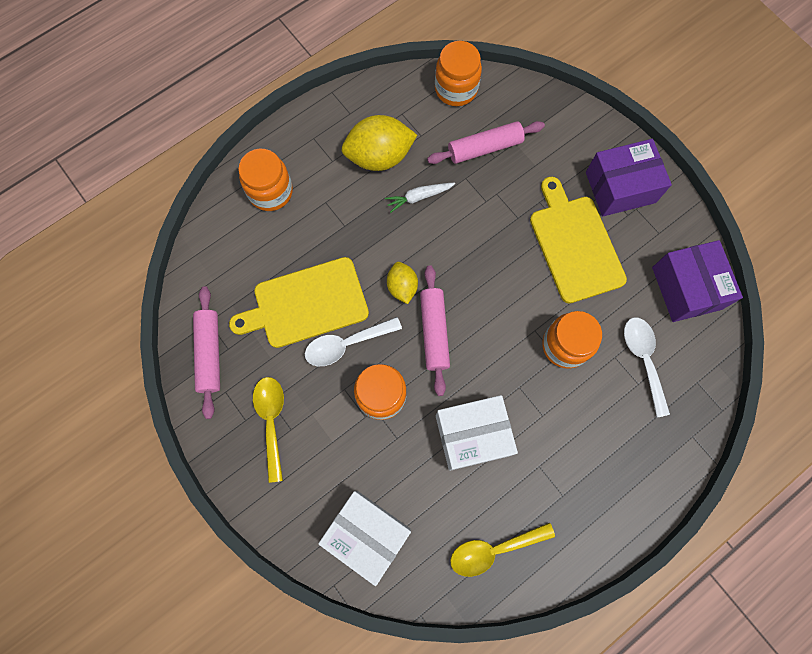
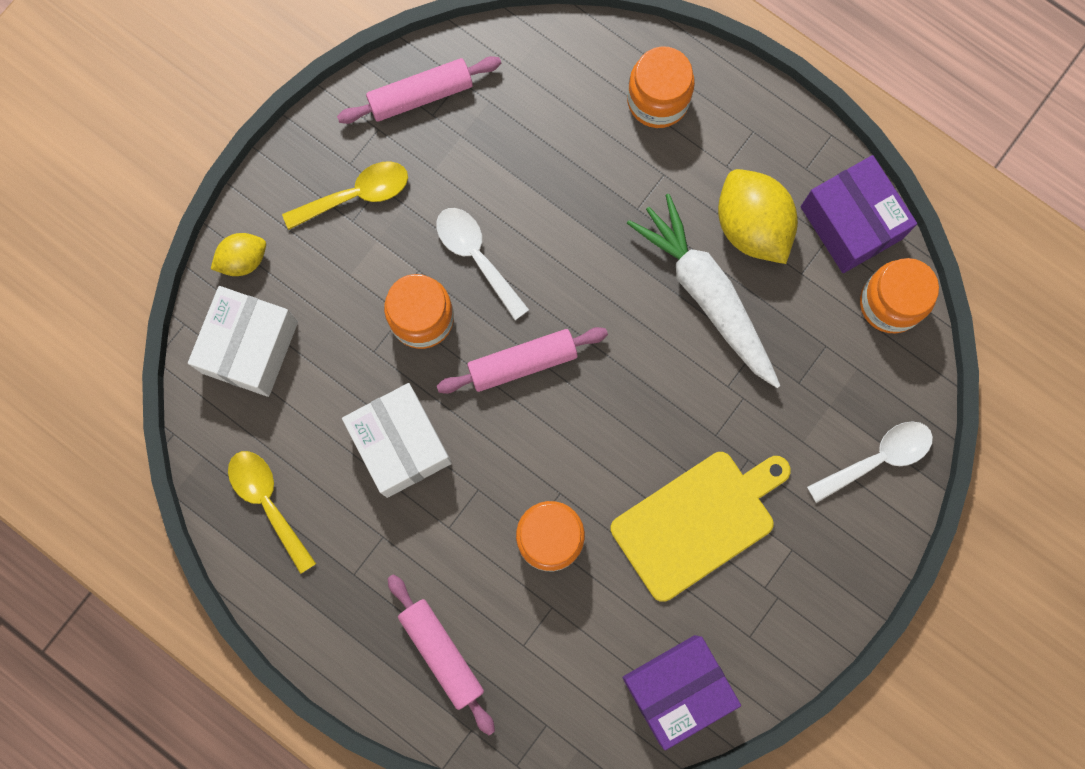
camera: 75 degrees right, 5 degrees up
yellow cutting board [229,257,369,348] -> none
white carrot [385,183,455,213] -> white carrot [627,194,780,388], size x2.19
yellow lemon [387,262,418,304] -> yellow lemon moved to [211,233,266,276]
pink rolling pin [427,121,545,164] -> pink rolling pin moved to [387,574,495,735]
purple box [586,139,672,217] -> purple box moved to [801,155,917,273]
white spoon [624,318,670,417] -> white spoon moved to [807,421,933,503]

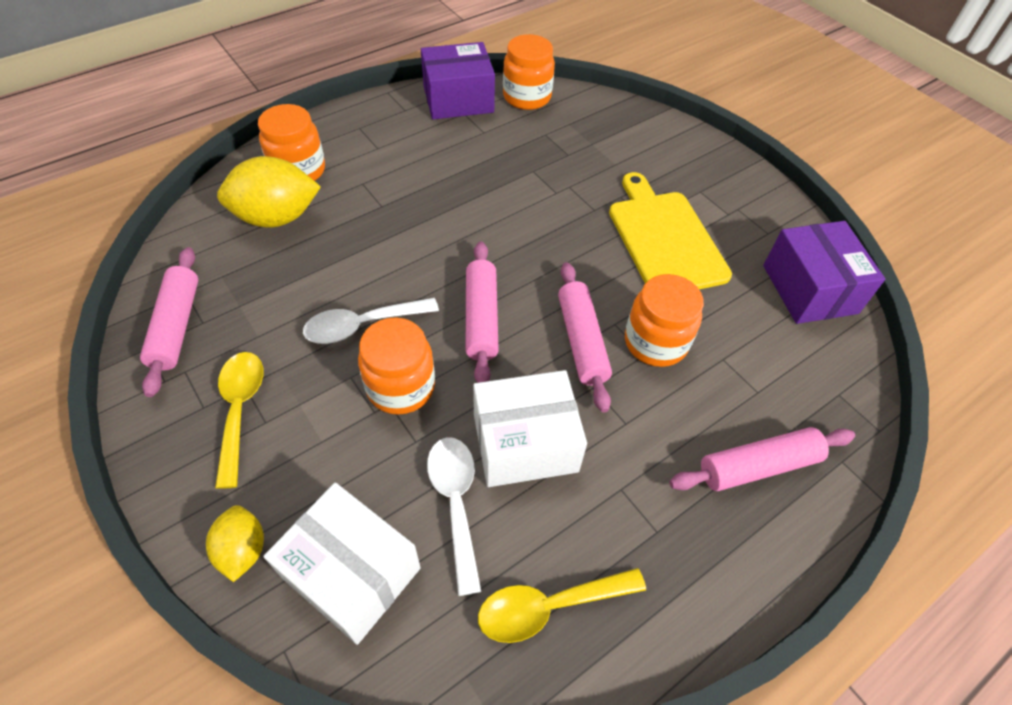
camera: 75 degrees left, 25 degrees down
white carrot [627,194,780,388] -> none
yellow lemon [718,169,798,264] -> yellow lemon moved to [217,156,321,228]
white spoon [807,421,933,503] -> white spoon moved to [427,437,481,596]
none -> pink rolling pin [558,262,612,413]

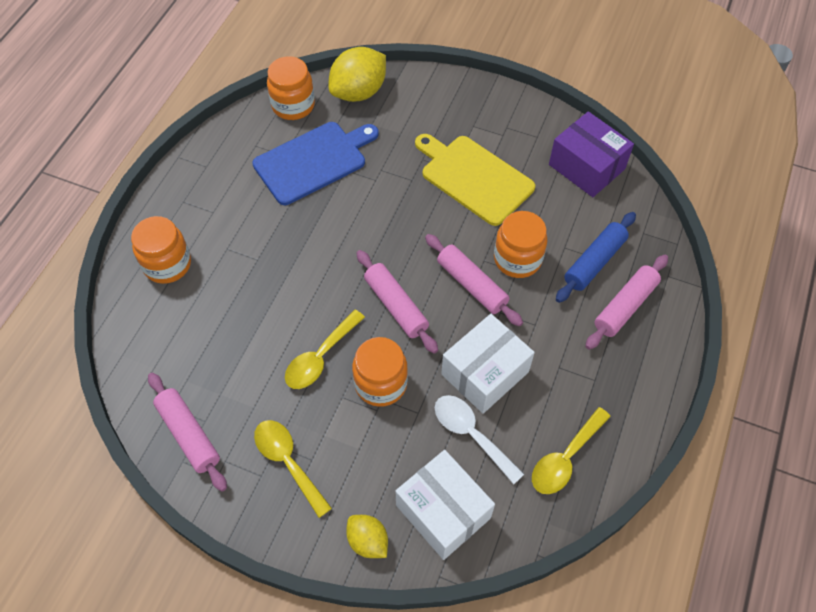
camera: 30 degrees left, 5 degrees up
yellow lemon [217,156,321,228] -> yellow lemon moved to [328,47,386,102]
white box [264,483,421,645] -> white box turned 45 degrees clockwise [395,450,495,560]
white spoon [303,298,439,344] -> yellow spoon [285,310,365,389]
purple box [421,42,495,119] -> none
none -> blue cutting board [252,122,379,205]
none -> blue rolling pin [556,212,636,303]

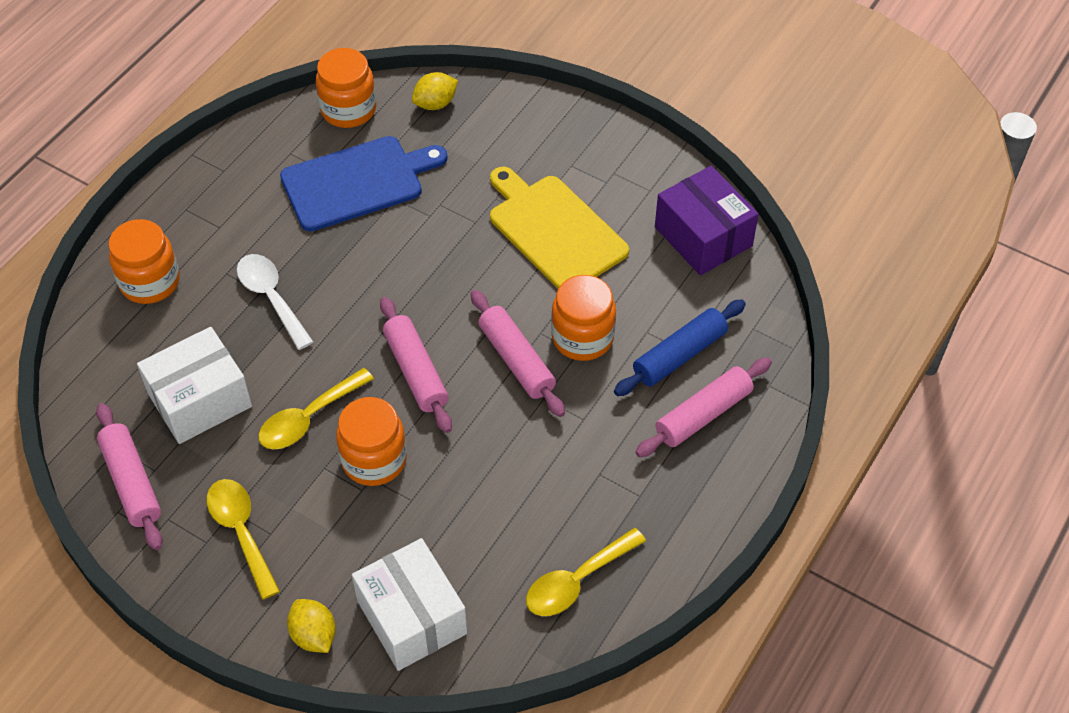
camera: 10 degrees right, 5 degrees down
yellow lemon [328,47,386,102] -> yellow lemon [412,72,458,110], size x0.56
white spoon [435,395,524,484] -> white spoon moved to [237,254,313,350]
white box [441,314,535,414] -> white box moved to [137,327,252,444]

